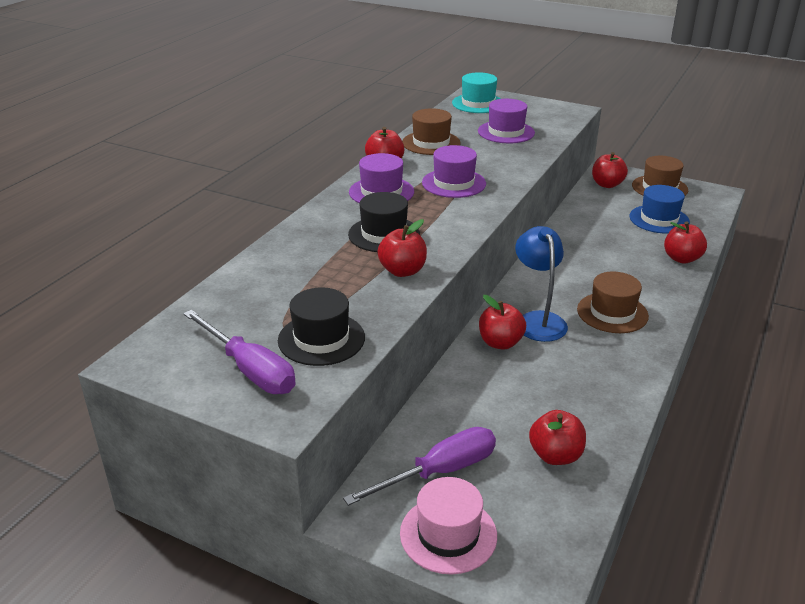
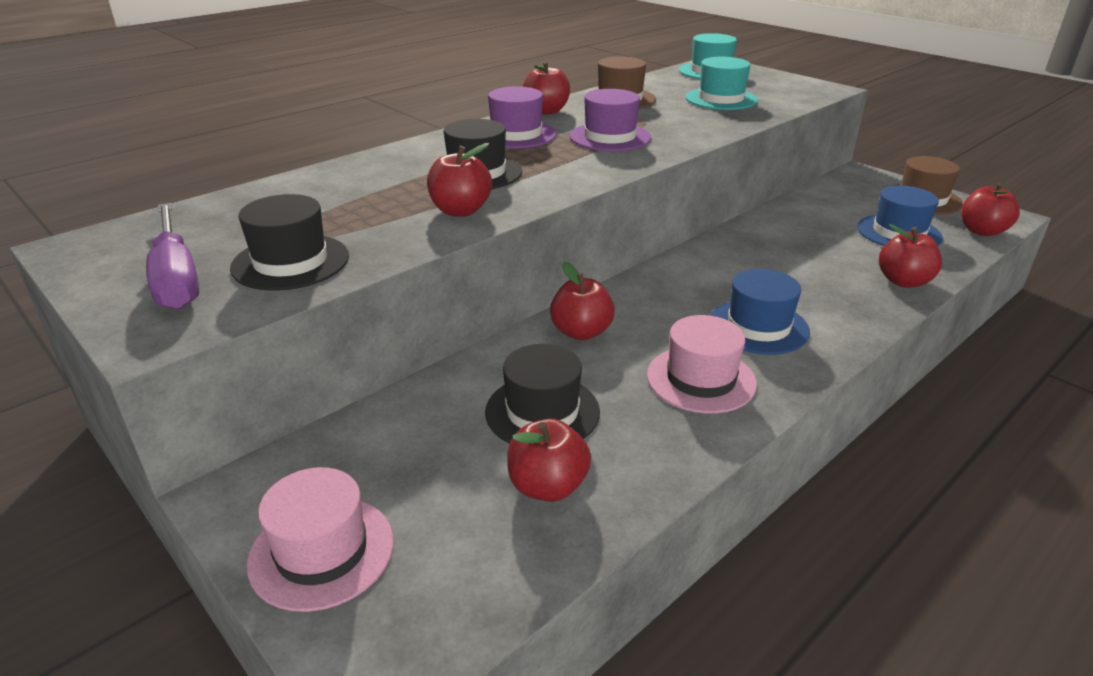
camera: 20 degrees right, 0 degrees up
purple screwdriver [343,427,496,506] -> none
purple hat [478,99,535,143] -> turquoise hat [685,57,758,110]
blue lamp [515,226,568,342] -> none
brown hat [577,271,649,333] -> blue hat [710,269,810,355]
red apple [592,152,628,188] -> red apple moved to [961,183,1020,236]
none -> black hat [485,344,600,443]
none -> pink hat [647,315,757,414]

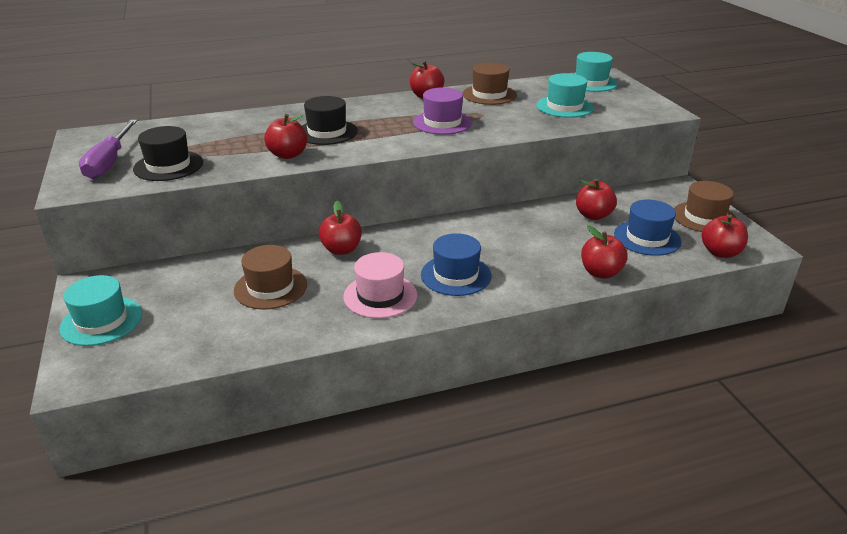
camera: 25 degrees right, 0 degrees up
pink hat [247,467,394,612] -> turquoise hat [59,275,142,346]
black hat [485,344,600,443] -> brown hat [234,245,307,310]
purple hat [488,86,557,148] -> none
red apple [507,419,591,502] -> red apple moved to [576,179,617,220]

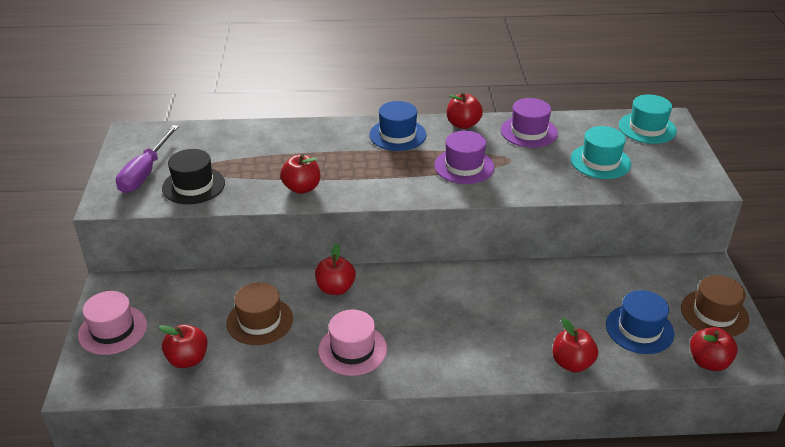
camera: 15 degrees right, 5 degrees up
turquoise hat [59,275,142,346] -> pink hat [78,291,147,355]
black hat [302,96,358,145] -> none
blue hat [421,233,491,296] -> blue hat moved to [369,101,427,151]
brown hat [463,63,517,105] -> purple hat [501,98,558,148]
red apple [576,179,617,220] -> red apple moved to [158,324,208,368]

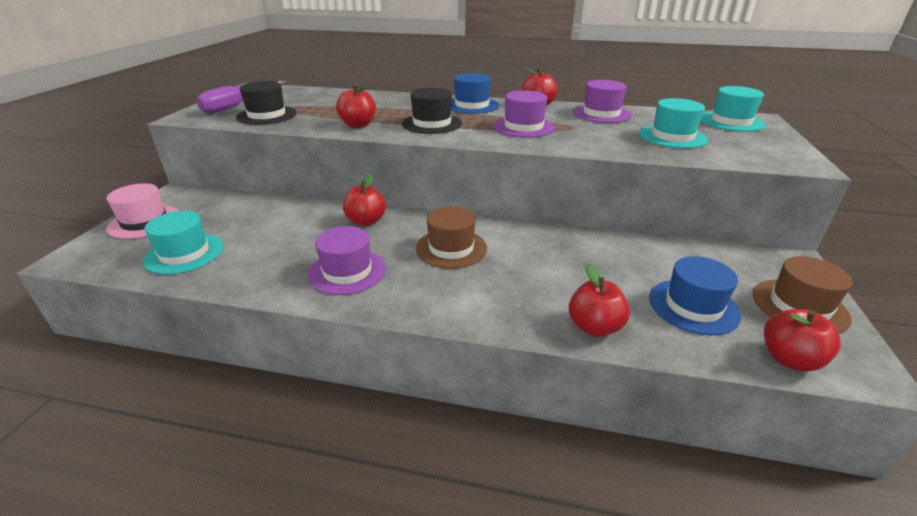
camera: 15 degrees right, 5 degrees down
red apple [158,324,208,368] -> turquoise hat [143,211,224,275]
brown hat [226,282,293,345] -> brown hat moved to [416,206,487,269]
pink hat [318,310,387,376] -> purple hat [308,226,386,295]
none -> black hat [402,88,462,134]

